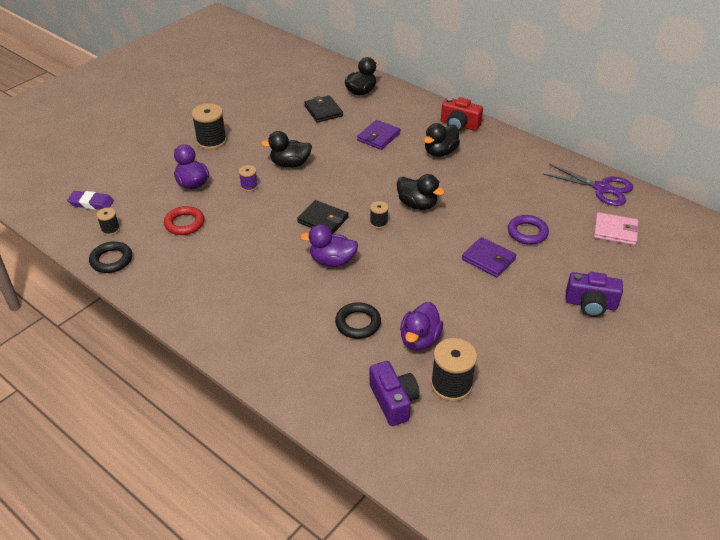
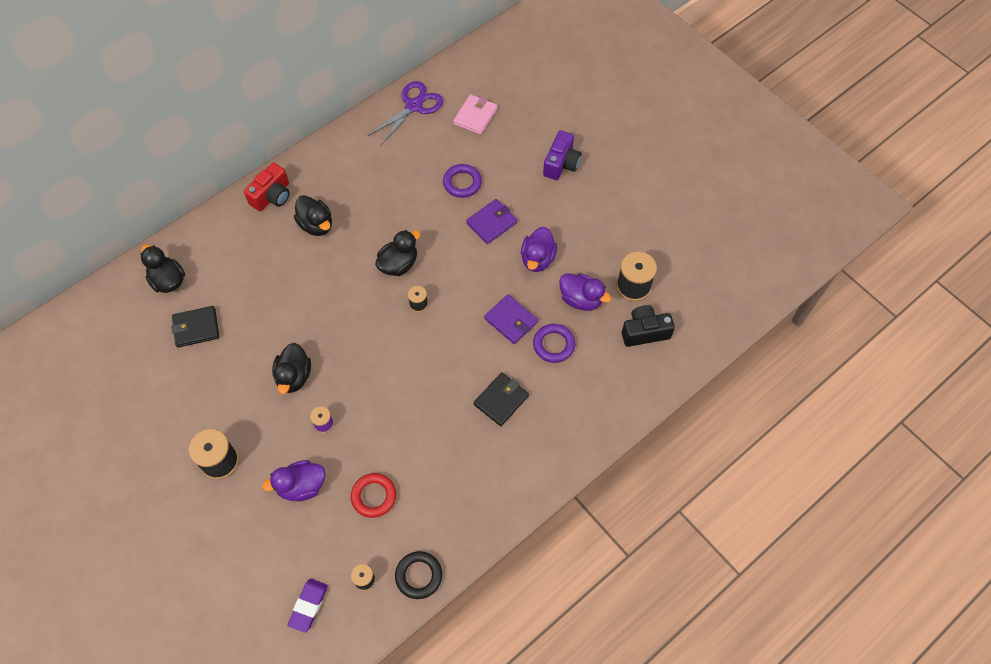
camera: 80 degrees left, 20 degrees up
black wallet [297,200,349,235] -> black wallet moved to [474,372,529,426]
purple duck [300,224,358,267] -> purple duck moved to [521,227,557,272]
black ring [335,302,381,339] -> purple ring [533,324,575,363]
purple wallet [357,120,401,150] -> purple wallet moved to [484,294,538,344]
purple camera [369,361,420,426] -> black camera [622,305,675,347]

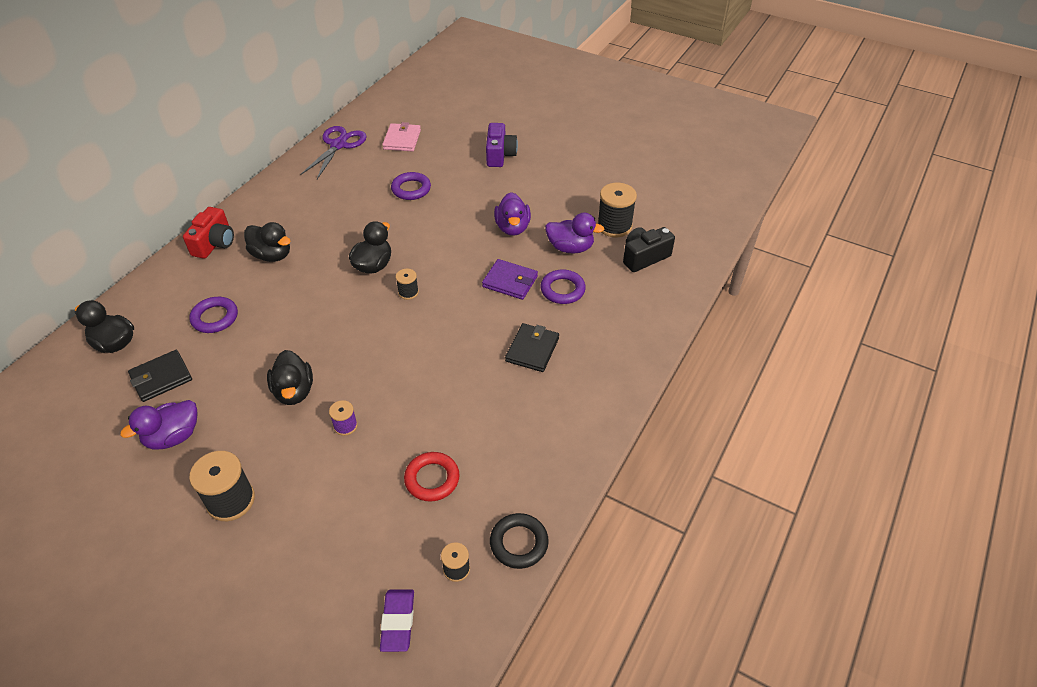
camera: 20 degrees left, 15 degrees down
purple duck [262,460,325,501] -> purple duck moved to [120,400,197,450]
purple wallet [466,199,517,244] -> none
none -> purple ring [189,297,238,333]

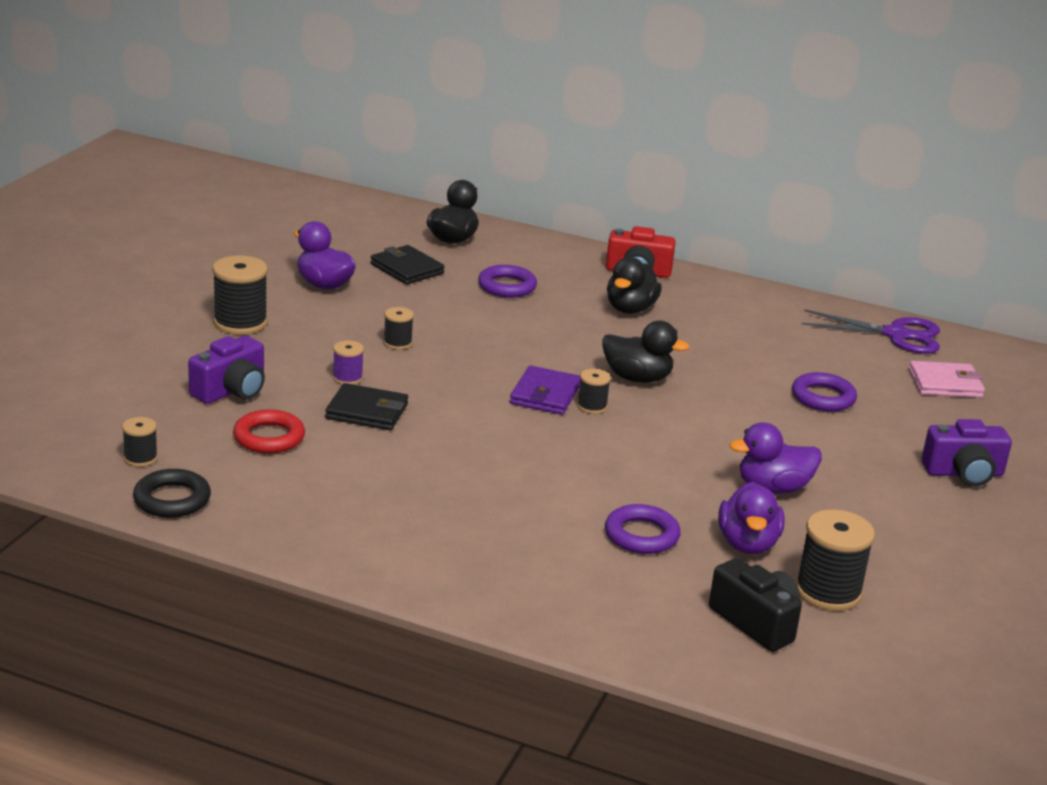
camera: 80 degrees right, 20 degrees down
black duck [267,350,313,405] -> black spool [383,307,414,350]
purple eraser [380,589,414,652] -> none
purple wallet [482,259,538,300] -> purple wallet moved to [510,366,581,415]
black wallet [505,323,559,372] -> black wallet moved to [325,383,408,430]
none -> purple camera [188,336,265,404]

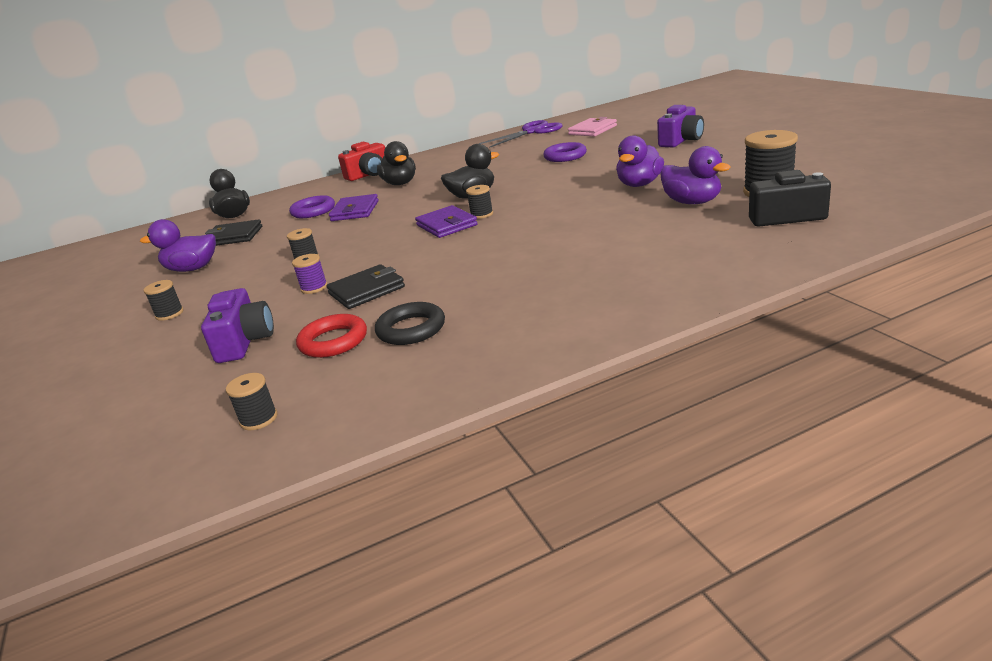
camera: 40 degrees left, 0 degrees up
black ring [133,469,211,518] -> black ring moved to [375,302,445,345]
black spool [212,255,268,334] -> black spool [143,280,184,321], size x0.54
purple ring [605,504,681,554] -> none
none -> purple wallet [329,194,379,221]

